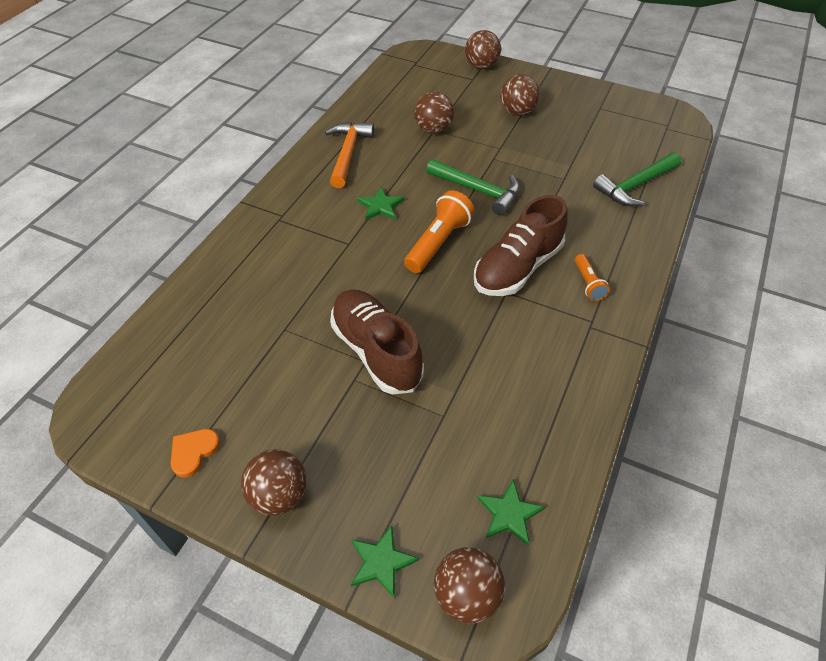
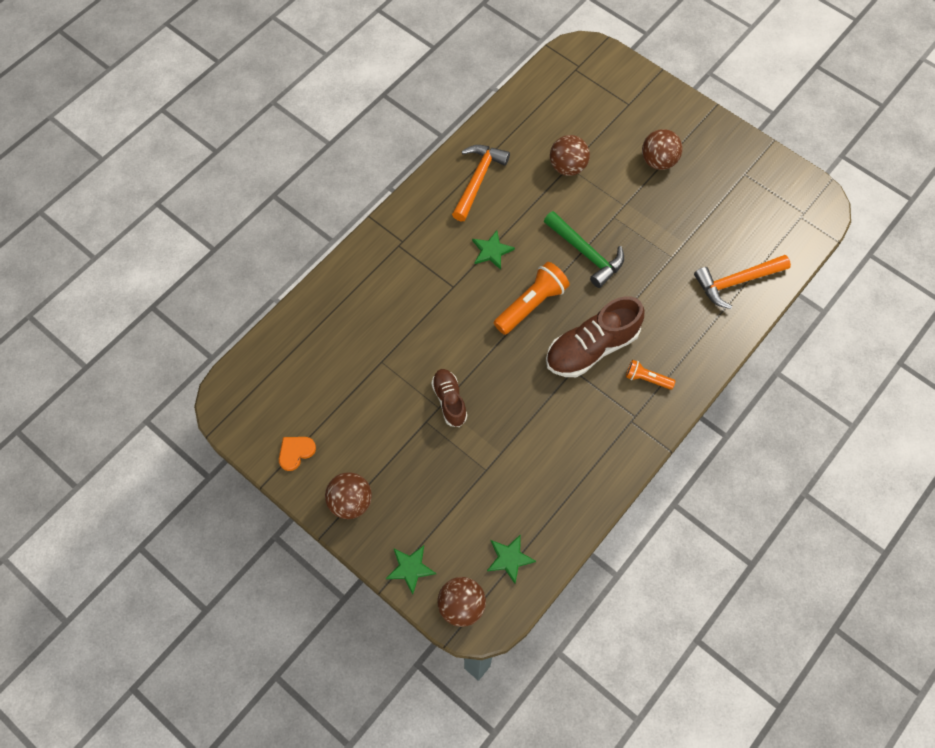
camera: 15 degrees right, 15 degrees up
brown shoe [330,289,424,394] -> brown shoe [431,369,467,427], size x0.58
brown ball [465,30,501,69] -> none
orange flashlight [575,254,610,301] -> orange flashlight turned 105 degrees clockwise [626,360,675,390]
green hammer [593,152,681,206] -> orange hammer [694,255,791,309]

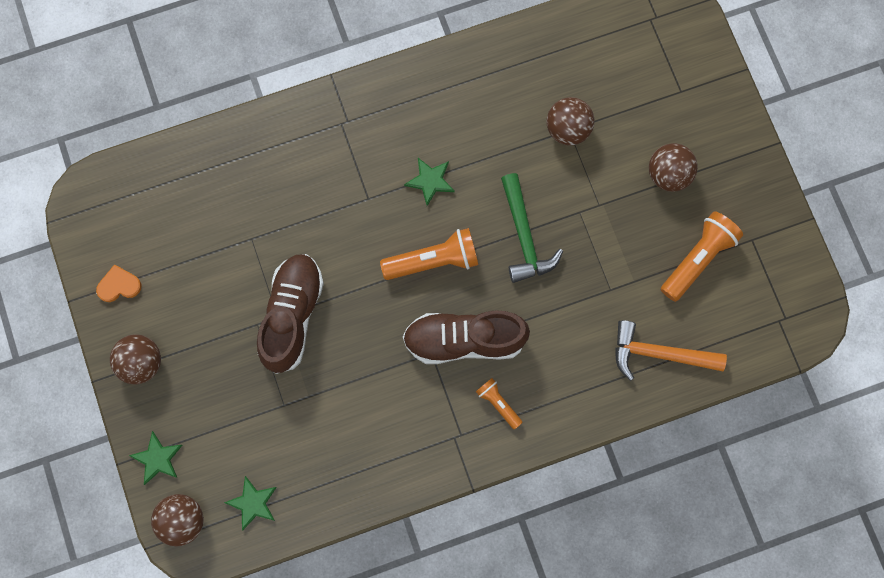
camera: 30 degrees right, 10 degrees up
brown shoe [431,369,467,427] -> brown shoe [257,254,324,374], size x1.74
orange hammer [452,145,510,221] -> none
none -> orange flashlight [661,211,743,302]

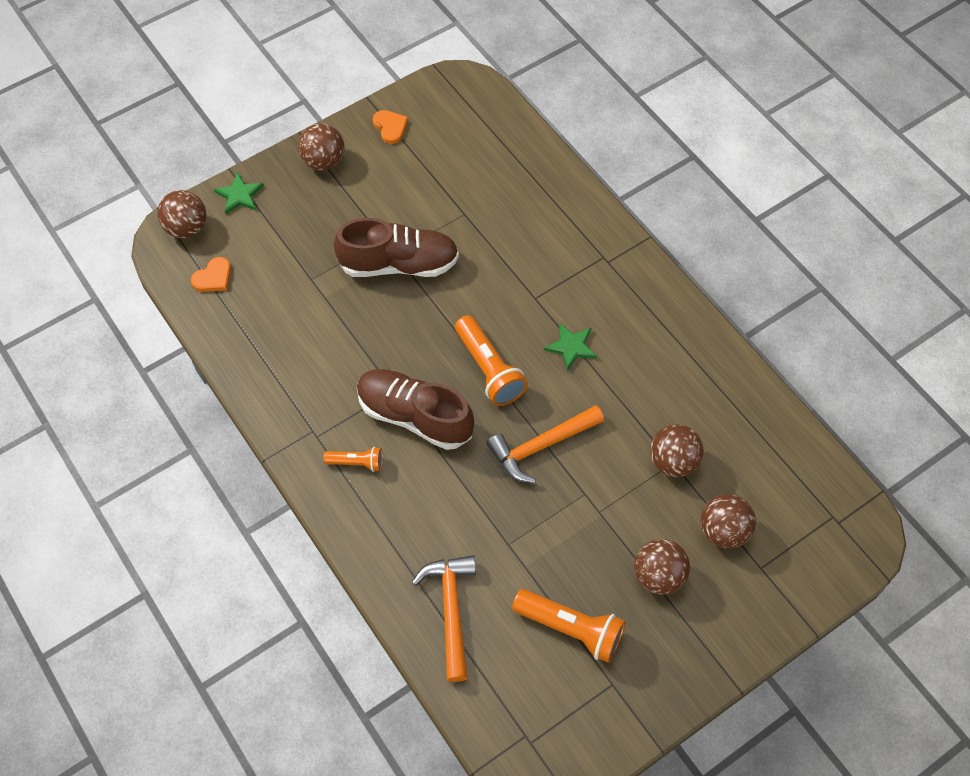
camera: 75 degrees right, 15 degrees down
green star [224,476,277,531] -> orange heart [191,257,231,292]
brown shoe [403,310,530,364] -> brown shoe turned 45 degrees counterclockwise [357,369,474,450]
orange flashlight [476,378,523,430] -> orange flashlight turned 60 degrees clockwise [324,447,383,472]
green hammer [501,173,563,283] -> orange hammer [487,405,604,484]
none -> brown ball [700,494,756,549]

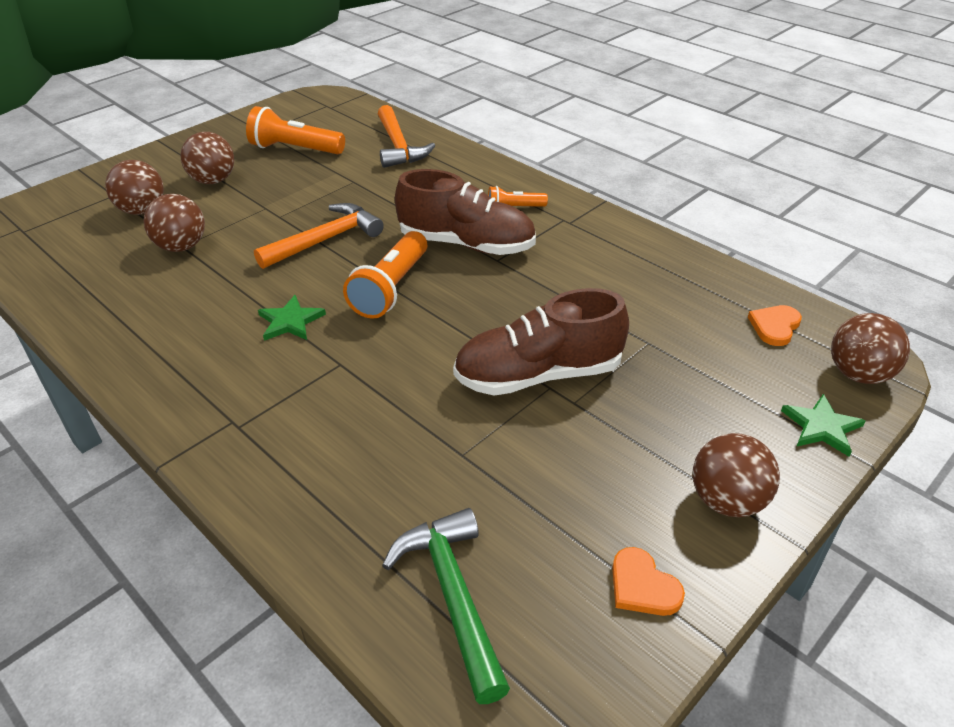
camera: 170 degrees right, 20 degrees down
orange flashlight [455,315,528,406] -> orange flashlight turned 120 degrees counterclockwise [343,231,427,319]
none -> green hammer [382,508,510,704]

